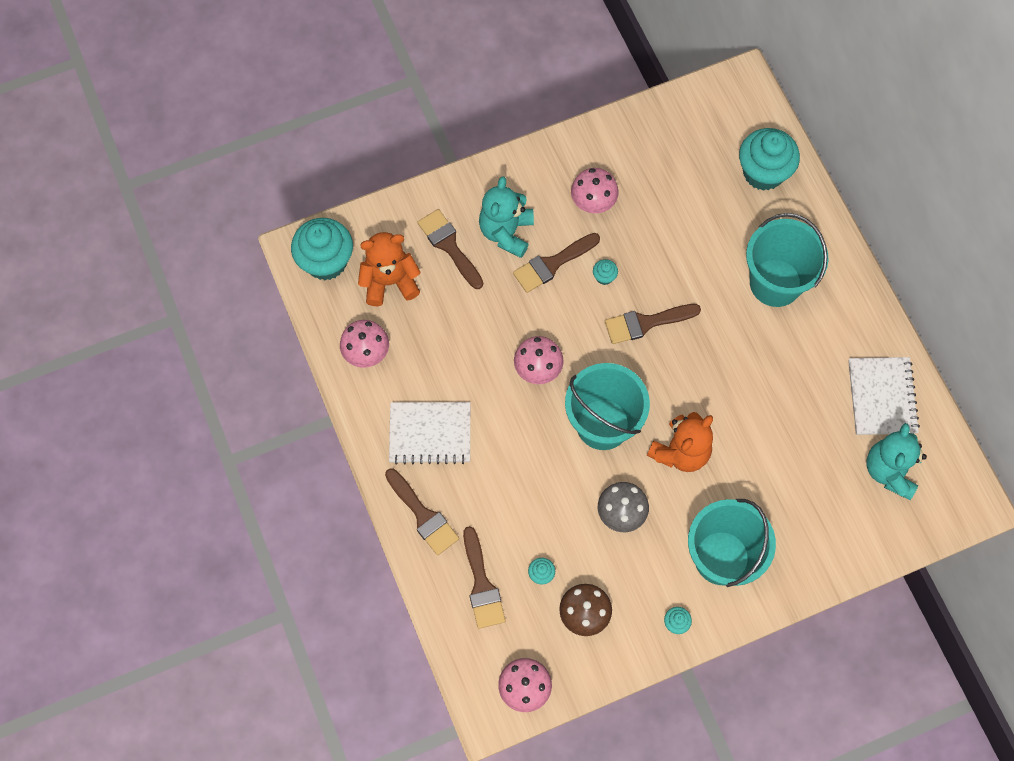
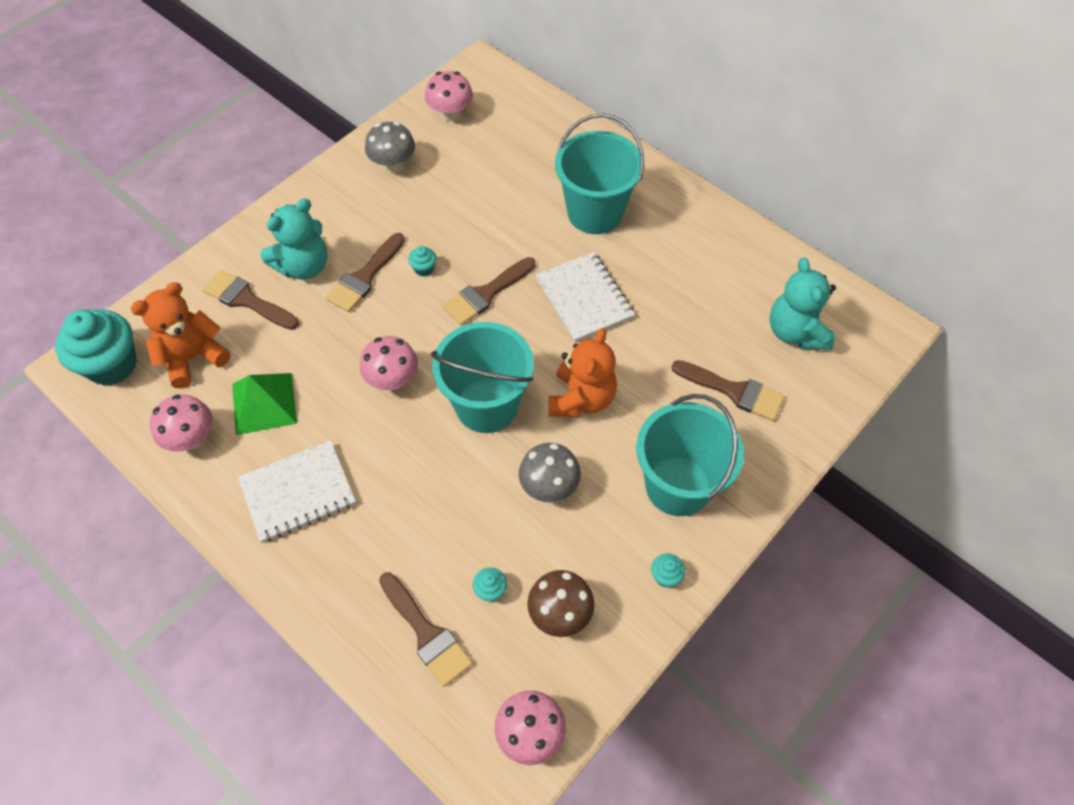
camera: 25 degrees left, 10 degrees down
brown brush [385,468,459,555] -> brown brush moved to [671,360,785,421]
turquoise teddy bear [479,176,534,258] -> turquoise teddy bear turned 120 degrees counterclockwise [260,198,327,279]
pink mushroom [571,168,619,213] -> pink mushroom moved to [425,71,473,121]
turquoise cupcake [739,128,800,191] -> none
white notebook [848,357,920,435] -> white notebook moved to [535,252,635,342]
none -> green pyramid [232,373,297,435]
none -> grey mushroom [365,122,415,173]

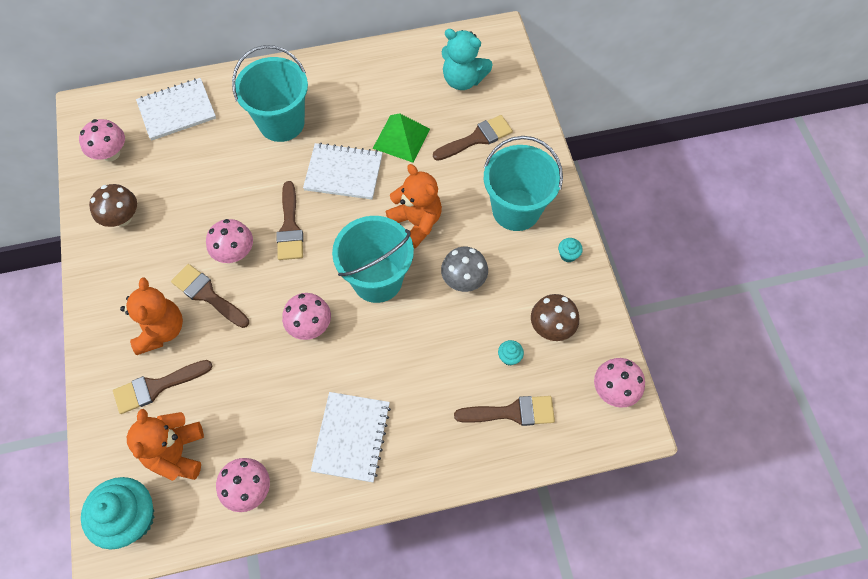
camera: 55 degrees left, 5 degrees up
green pyramid [232,373,297,435] -> green pyramid moved to [373,114,430,163]
turquoise teddy bear [260,198,327,279] -> orange teddy bear [120,277,183,355]
brown brush [326,233,405,312] -> brown brush turned 150 degrees clockwise [171,264,249,328]
grey mushroom [365,122,415,173] -> brown mushroom [89,184,137,227]
turquoise cupcake [408,246,436,276] -> pink mushroom [206,219,253,263]
none -> white notebook [136,78,216,141]

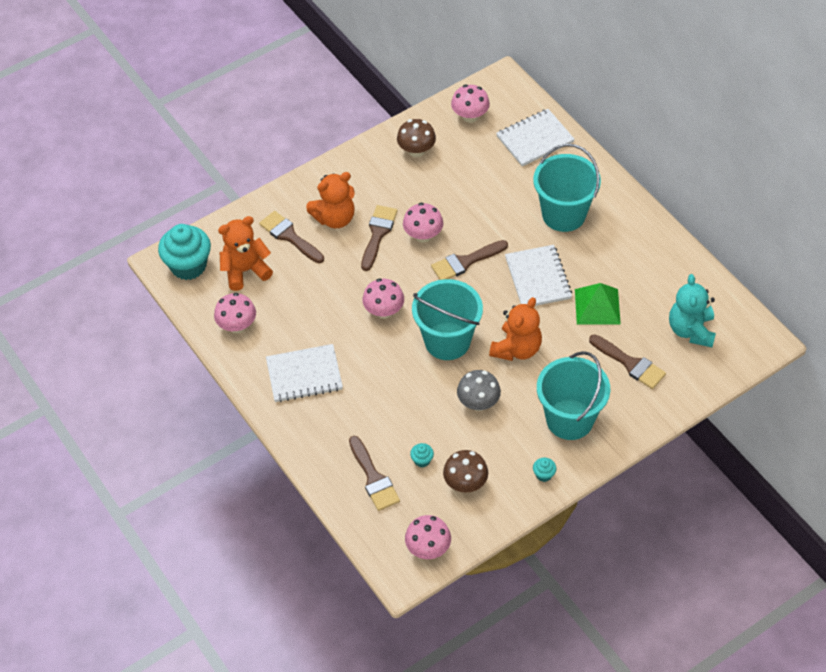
camera: 70 degrees right, 10 degrees down
white notebook [136,78,216,141] -> white notebook turned 75 degrees counterclockwise [496,109,575,167]

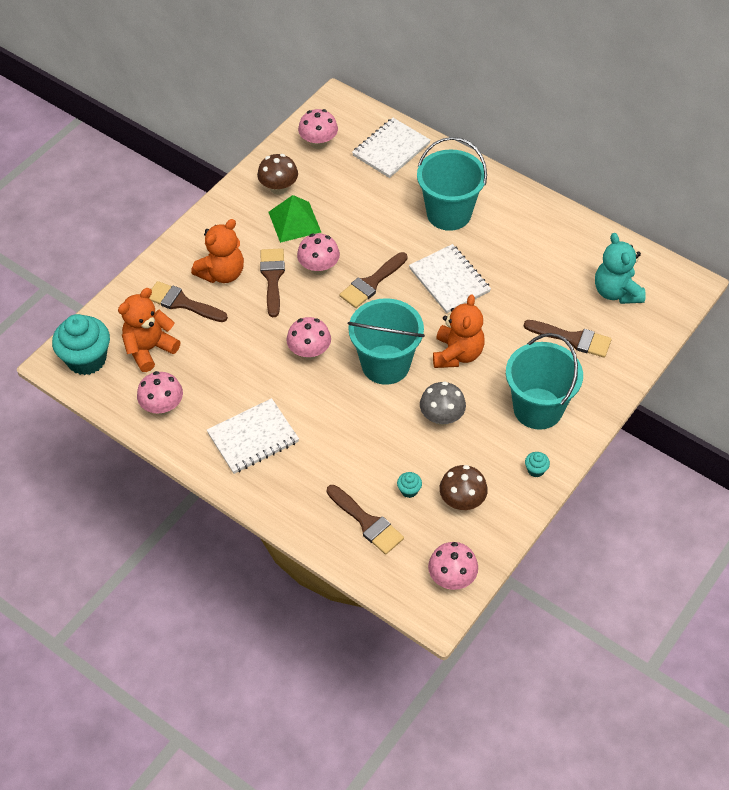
camera: 20 degrees left, 0 degrees up
green pyramid [575,283,621,325] -> green pyramid moved to [269,195,321,243]

